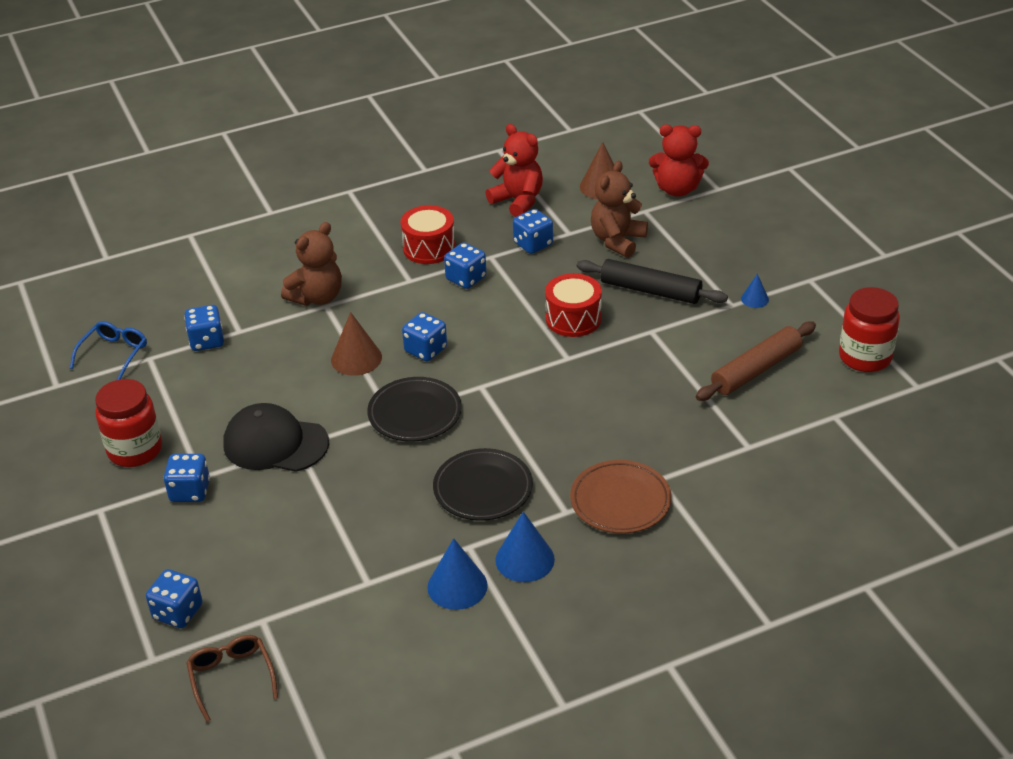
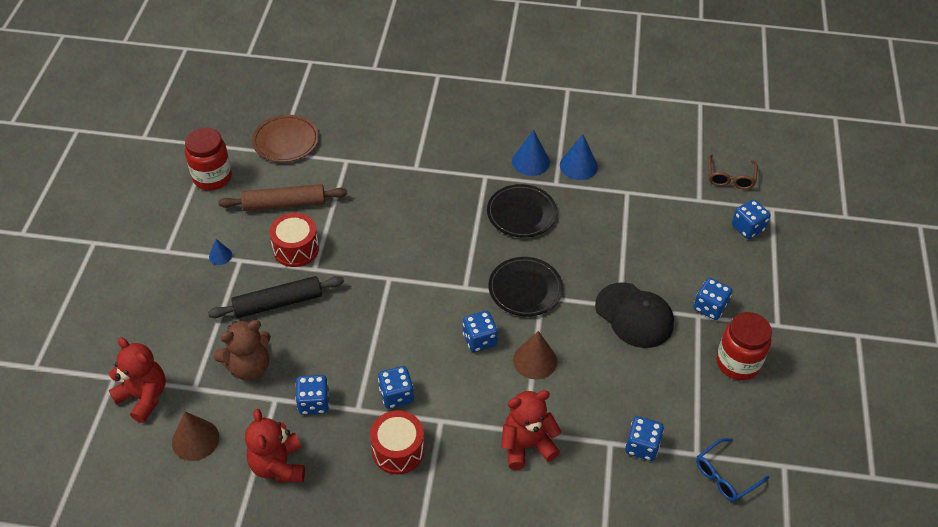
camera: 150 degrees left, 10 degrees up
brown teddy bear [281,222,342,306] -> red teddy bear [501,390,562,470]
red drum [545,273,602,337] -> red drum moved to [269,213,319,267]
brown plate [570,460,672,534] -> brown plate moved to [252,115,319,162]
black rolling pin [576,259,728,304] -> black rolling pin turned 75 degrees counterclockwise [208,276,344,318]

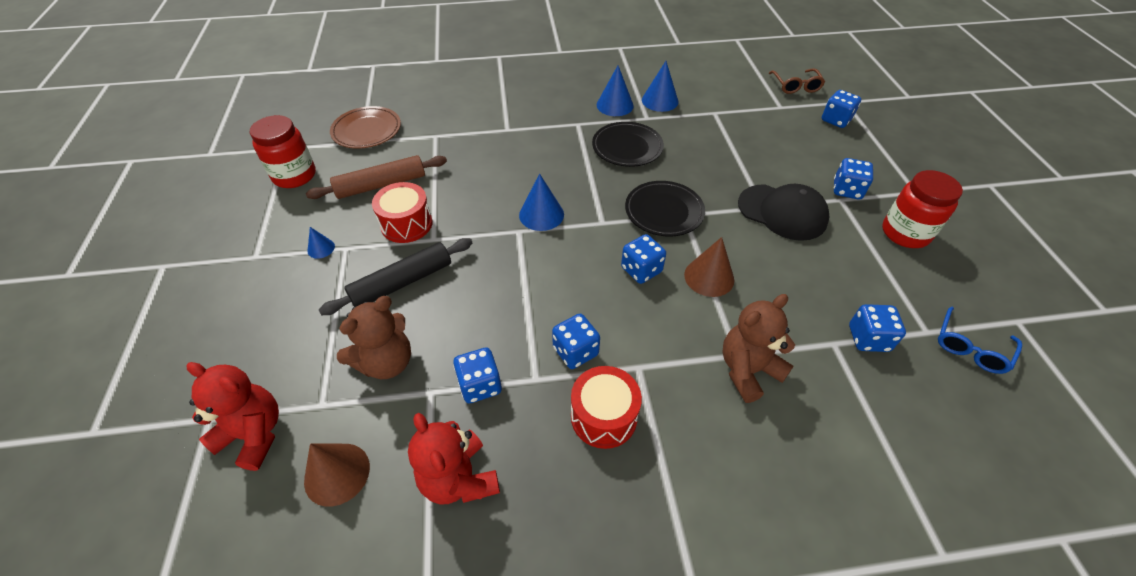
camera: 15 degrees left, 0 degrees up
red teddy bear [501,390,562,470] -> brown teddy bear [722,294,795,403]
none -> blue cone [519,173,564,231]

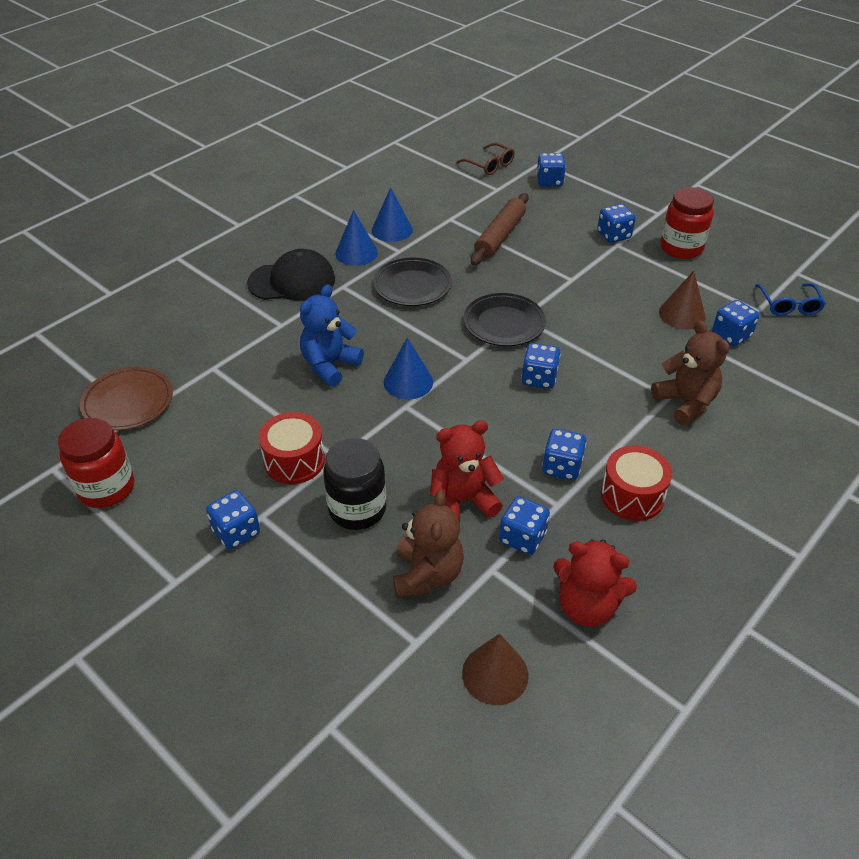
camera: 40 degrees left, 5 degrees down
red teddy bear [186,362,279,471] -> red teddy bear moved to [430,420,504,523]
brown rolling pin [306,155,447,199] -> brown rolling pin moved to [471,193,529,265]
blue cone [308,227,335,259] -> blue dice [206,490,260,549]
black rolling pin [319,238,472,315] -> black jar [323,438,386,530]
brown cone [684,237,734,297] -> brown cone moved to [659,271,706,329]
brown teddy bear [722,294,795,403] -> brown teddy bear turned 135 degrees clockwise [651,320,729,425]
black cap [738,184,829,241] -> black cap moved to [247,249,335,301]
none -> blue teddy bear [300,285,364,387]

